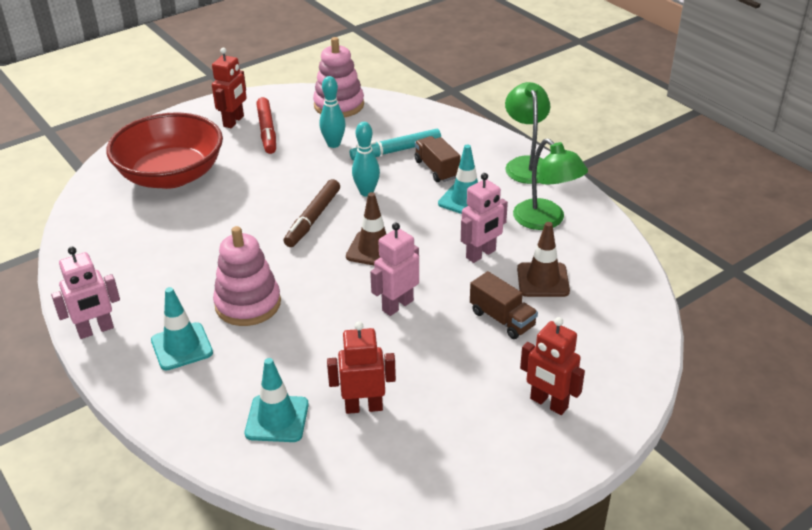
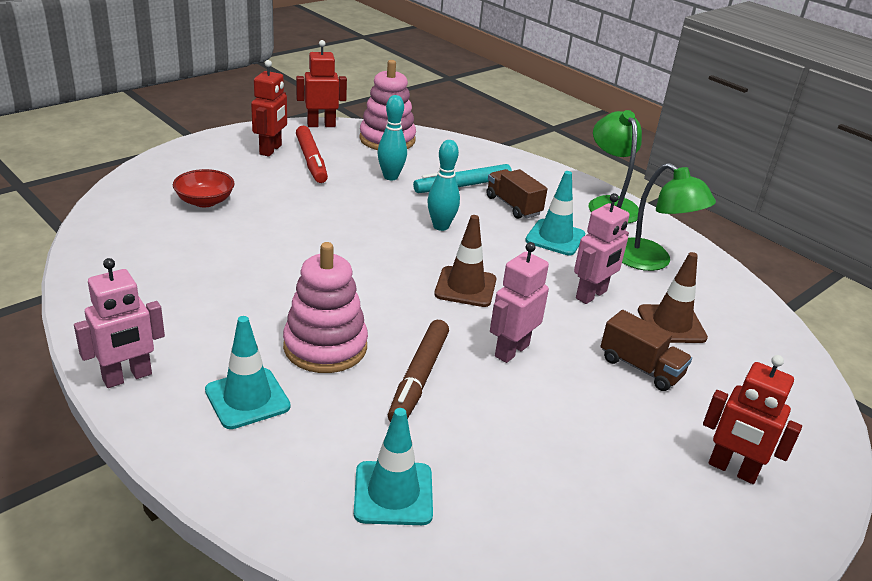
camera: 10 degrees left, 5 degrees down
red bowl [106,112,223,189] -> red bowl [173,169,234,207], size x0.44
brown marker [284,179,340,247] -> brown marker moved to [388,320,449,422]
red robot [327,321,396,414] -> red robot moved to [296,40,347,127]

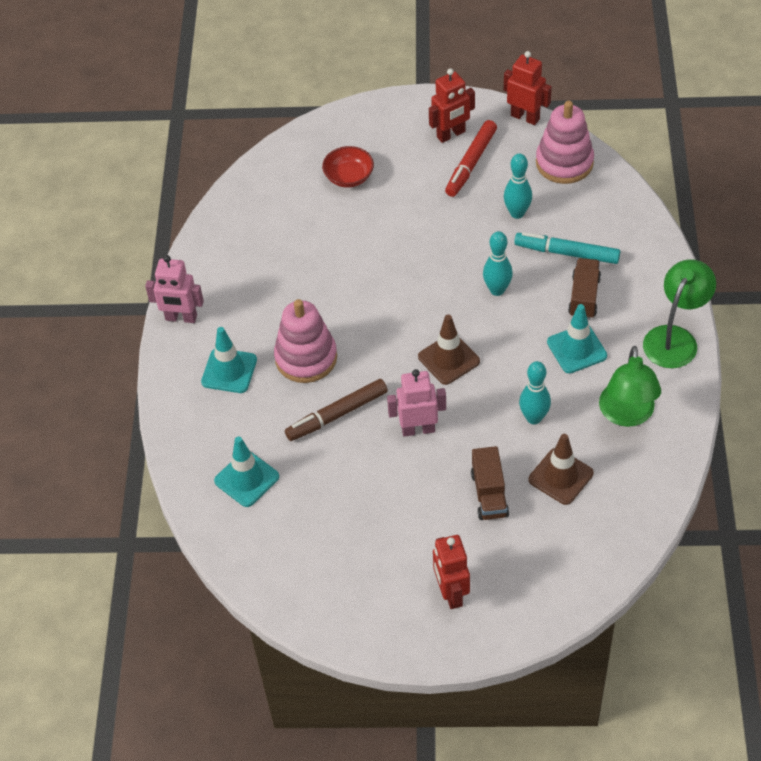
camera: 50 degrees right, 20 degrees up
pink robot [574,193,629,304] -> turquoise bowling pin [519,361,551,424]

